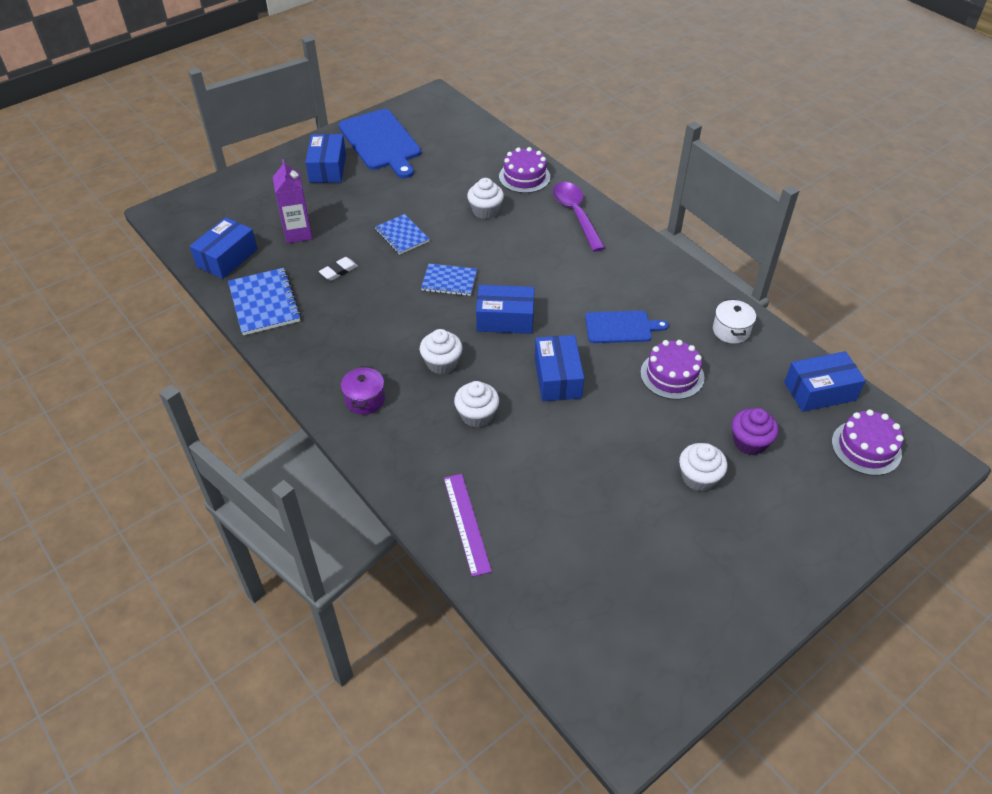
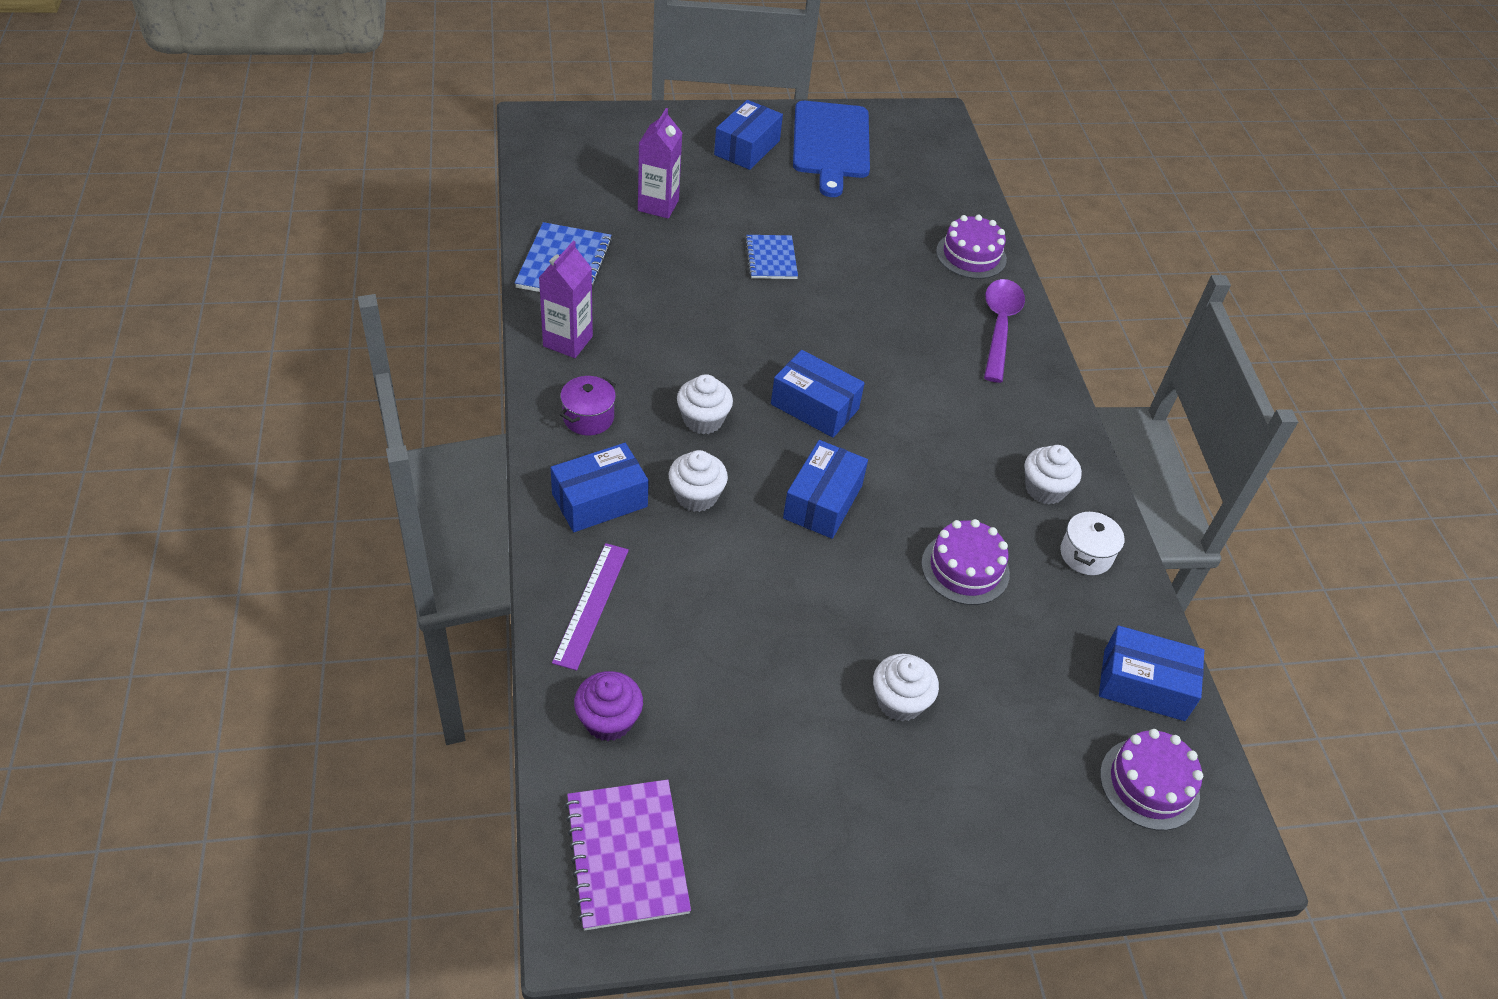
camera: 25 degrees right, 0 degrees up
blue box [190,217,258,279] -> blue box moved to [551,443,649,532]
white eraser [319,257,358,281] -> none
blue notebook [421,264,477,296] -> none
white cupcake [467,178,504,219] -> white cupcake moved to [1025,445,1082,504]
blue cutting board [585,311,669,343] -> none
purple cupcake [732,408,779,455] -> purple cupcake moved to [574,671,643,741]
none -> purple carton [539,241,593,358]
none -> purple notebook [565,780,691,930]

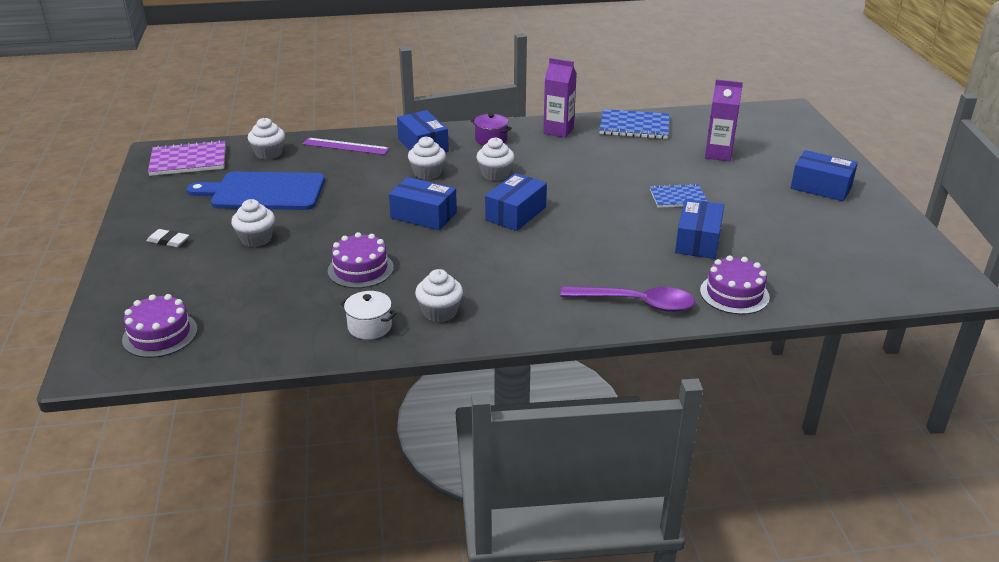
camera: 95 degrees right, 15 degrees down
purple cupcake [574,671,643,741] -> white cupcake [248,118,285,160]
blue cutting board [793,101,870,197] -> blue cutting board moved to [187,172,325,210]
blue box [1099,625,1204,721] -> blue box moved to [675,199,724,259]
none -> white eraser [147,229,189,247]

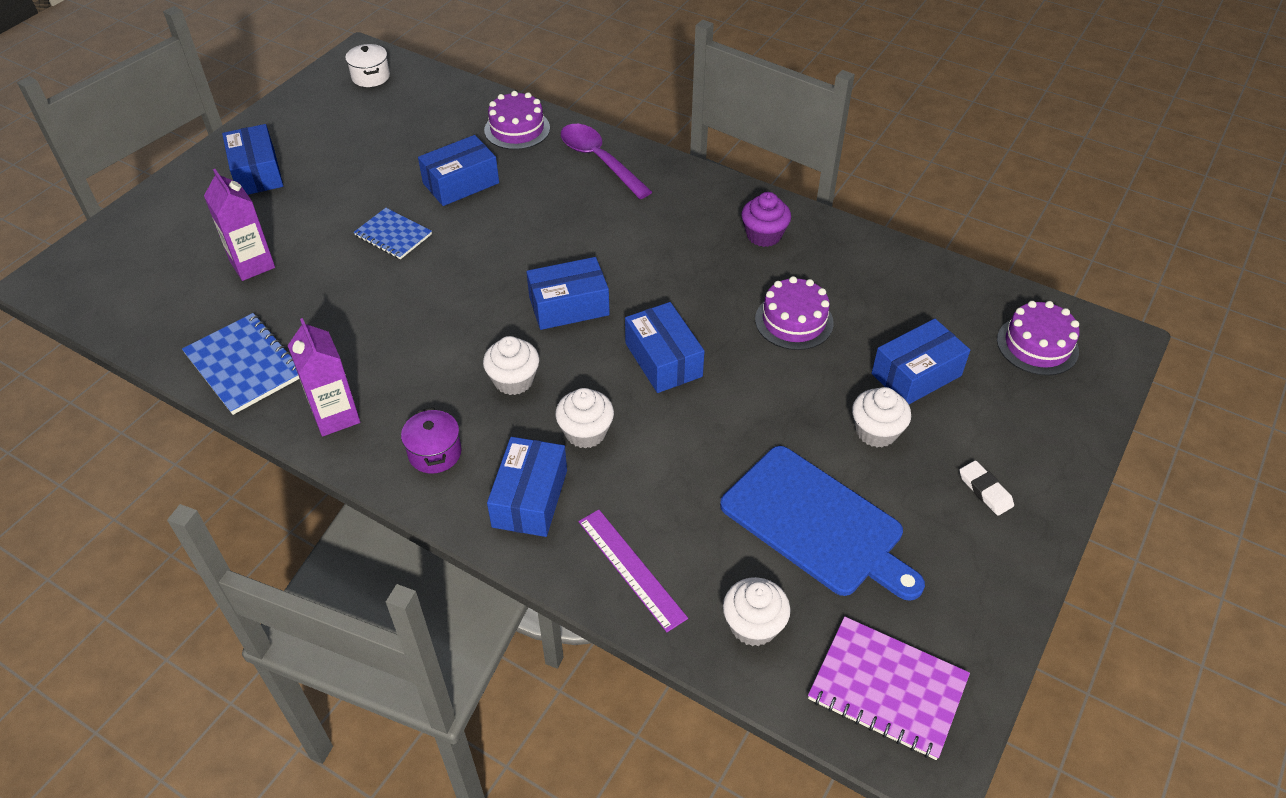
camera: 140 degrees left, 15 degrees up
white pot [340,291,396,340] -> white pot moved to [345,44,390,87]
white cupcake [415,269,463,322] -> purple cupcake [742,192,791,247]
none -> blue box [872,319,970,404]

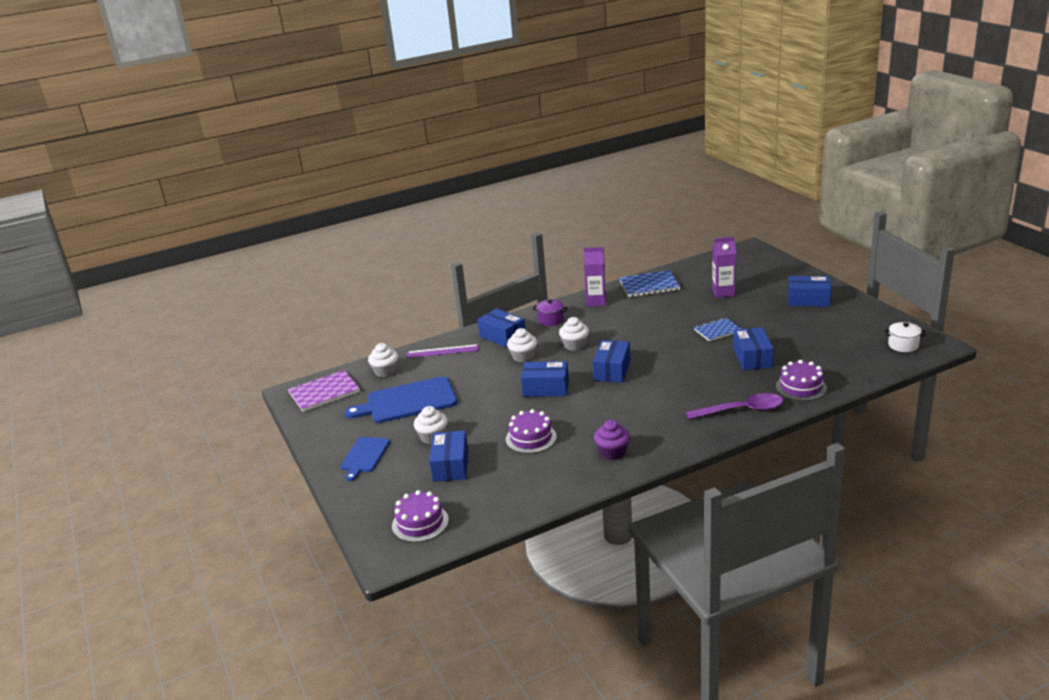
camera: 125 degrees right, 20 degrees down
white eraser [959,460,1014,516] -> blue cutting board [341,437,390,481]

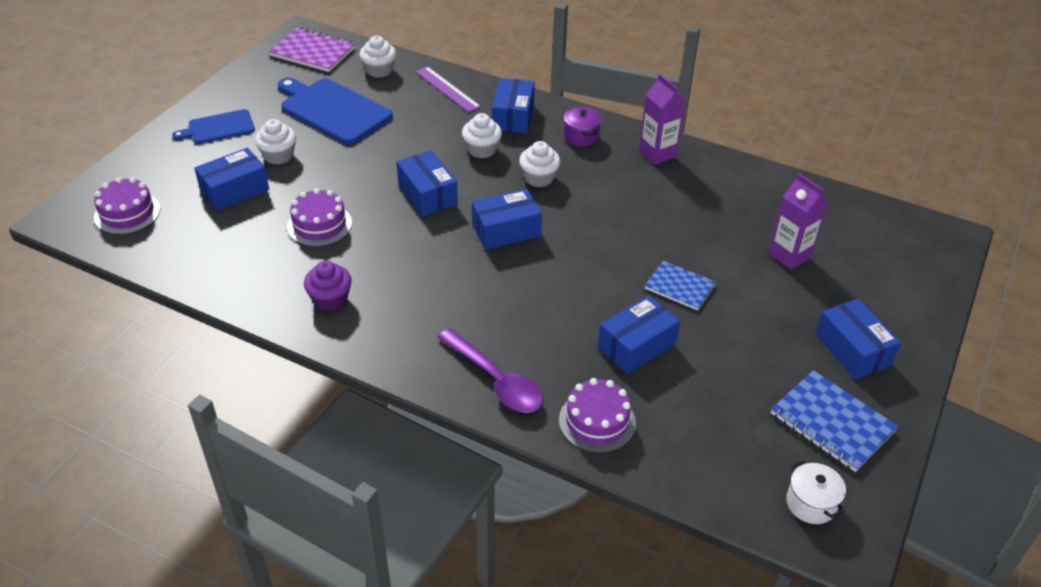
camera: 50 degrees right, 15 degrees up
blue notebook [619,270,681,297] -> blue notebook moved to [771,370,899,472]

